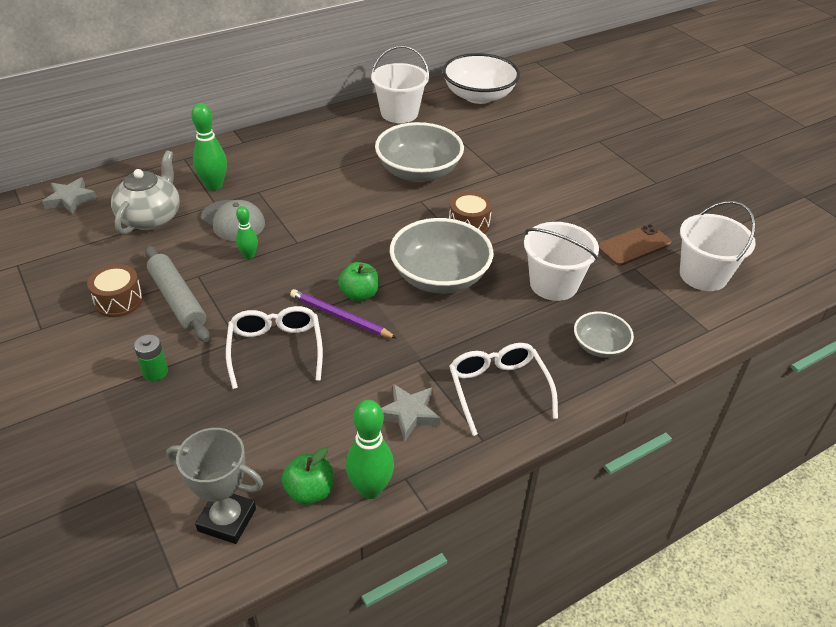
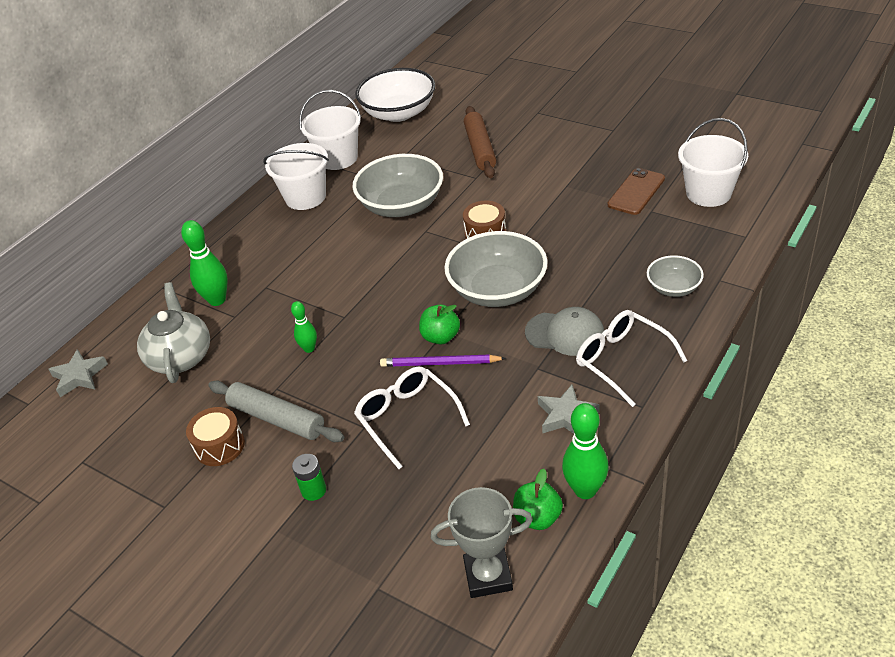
camera: 20 degrees left, 0 degrees up
grey cap [201,200,265,241] -> grey cap moved to [525,307,604,356]
white bucket [524,222,599,301] -> white bucket moved to [263,143,329,210]
none -> brown rolling pin [464,106,496,178]

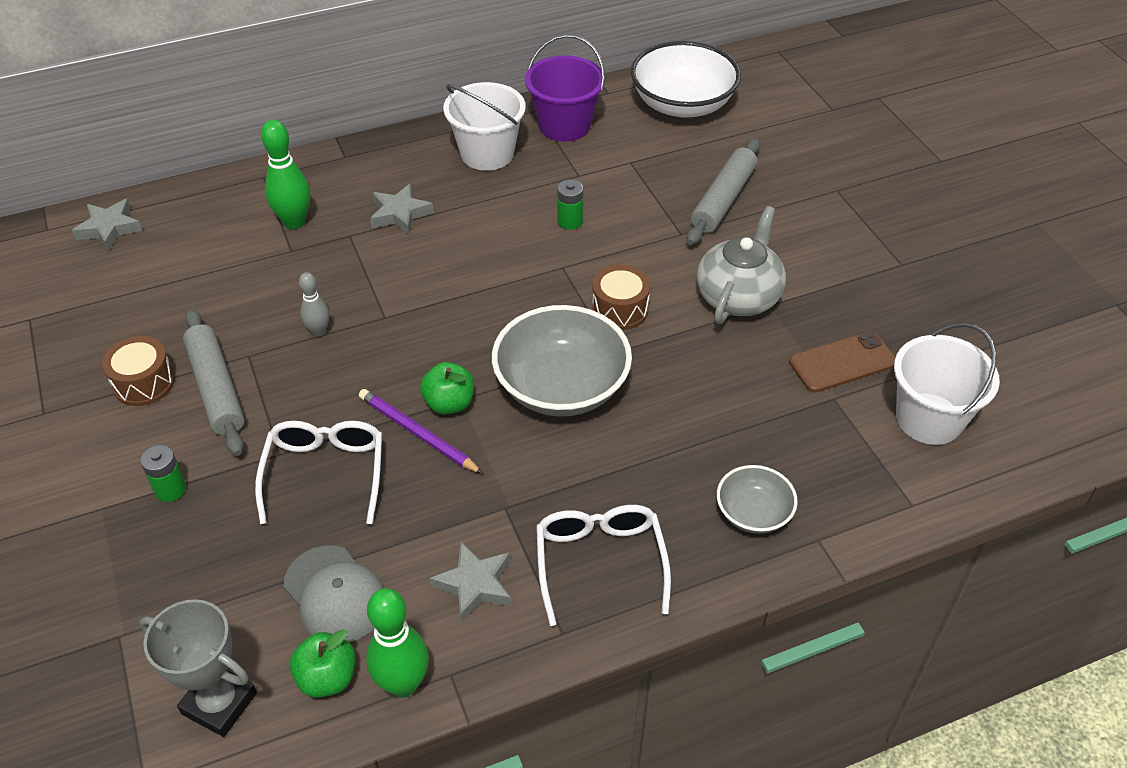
camera: 30 degrees right, 5 degrees up
grey teapot [137,282,210,383] -> grey teapot moved to [697,206,786,324]
green bowling pin [291,301,317,353] -> grey bowling pin [299,272,329,337]
white bucket [299,90,361,170] -> purple bucket [525,34,605,142]
grey bowl [352,154,443,217] -> green battery [557,180,583,230]
brown rolling pin [464,106,496,178] -> grey rolling pin [687,138,760,245]
grey cap [525,307,604,356] -> grey cap moved to [283,545,384,642]
none -> grey star [370,184,434,235]

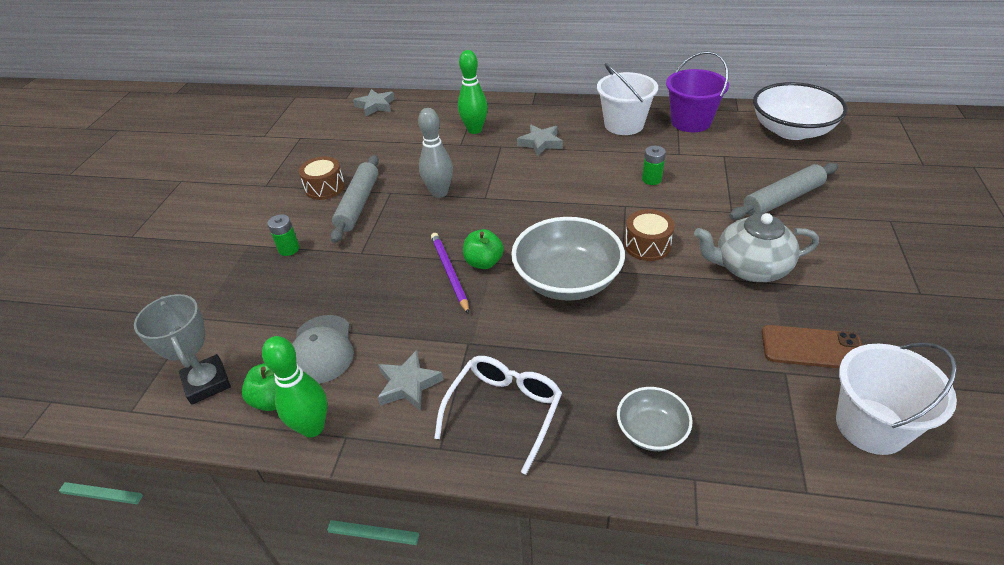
camera: 35 degrees right, 5 degrees down
white glasses [255,421,382,524] -> none
grey bowling pin [299,272,329,337] -> grey bowling pin [418,108,453,198], size x1.68
grey teapot [697,206,786,324] -> grey teapot turned 150 degrees counterclockwise [694,213,819,282]

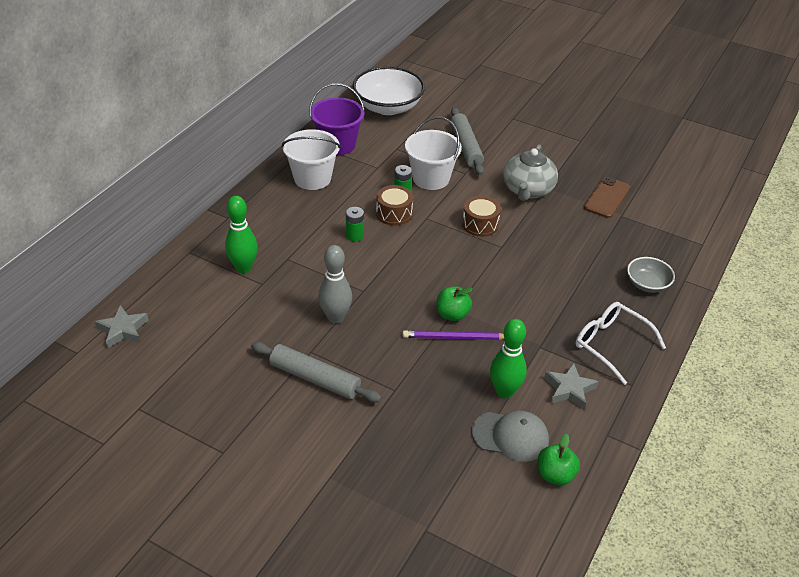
camera: 75 degrees left, 0 degrees up
grey trophy [134,294,231,405] -> none
green bowling pin [262,336,328,437] -> green bowling pin moved to [490,319,527,398]
green battery [267,214,299,256] -> green battery moved to [346,207,364,242]
brown drum [299,156,345,200] -> brown drum moved to [376,185,413,226]
grey bowl [511,217,625,301] -> none
grey star [517,125,563,156] -> none
white bucket [836,342,957,455] -> white bucket moved to [405,117,462,190]

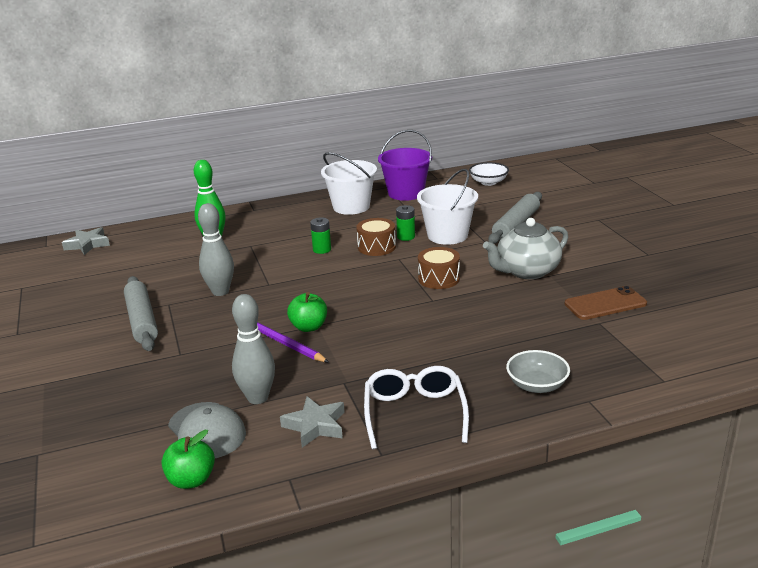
camera: 45 degrees right, 15 degrees down
white bowl [352,66,425,115] -> white bowl [469,162,509,186], size x0.53
green bowling pin [490,319,527,398] -> grey bowling pin [232,294,275,404]

